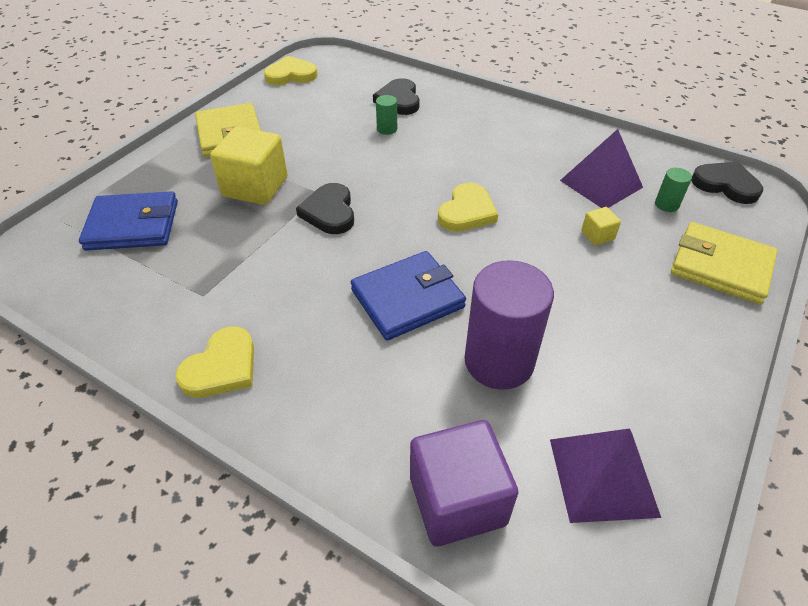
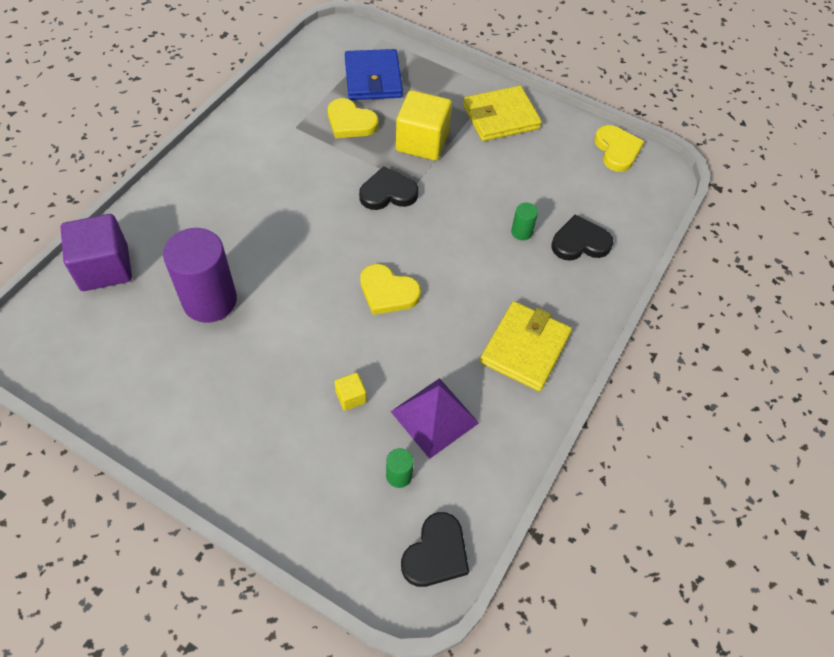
camera: 85 degrees right, 10 degrees up
yellow heart [175,326,254,398] -> yellow heart moved to [328,98,378,138]
blue wallet [351,251,466,341] -> none
purple pyramid [550,428,661,523] -> none
yellow wallet [671,222,778,304] -> yellow wallet moved to [480,301,572,391]

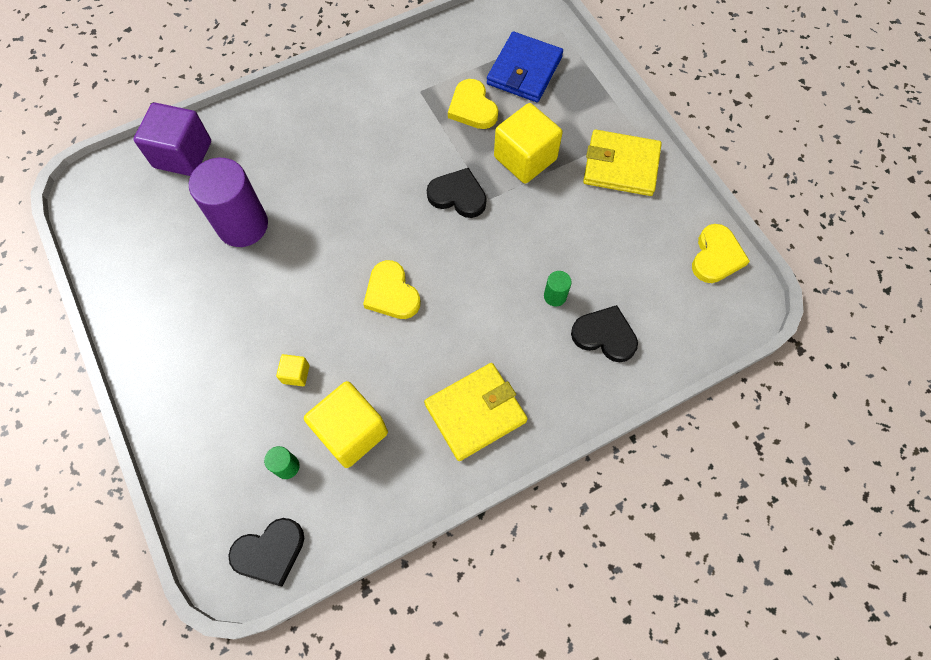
camera: 35 degrees right, 10 degrees up
purple pyramid [390,378,479,459] -> yellow cube [304,381,388,468]

